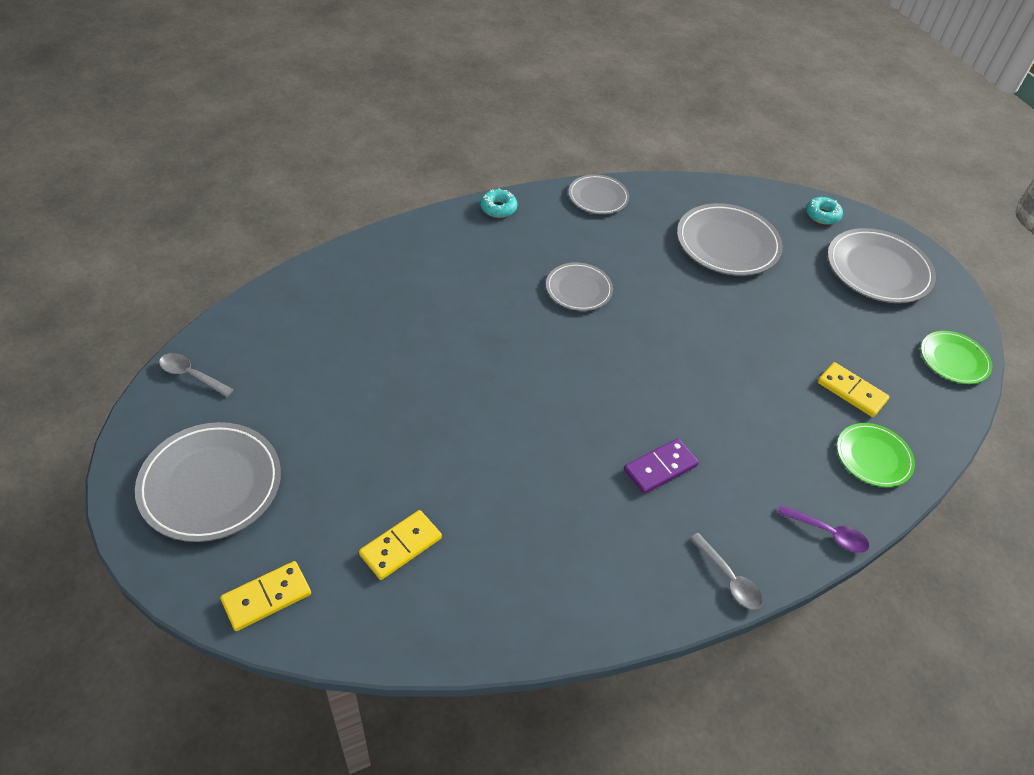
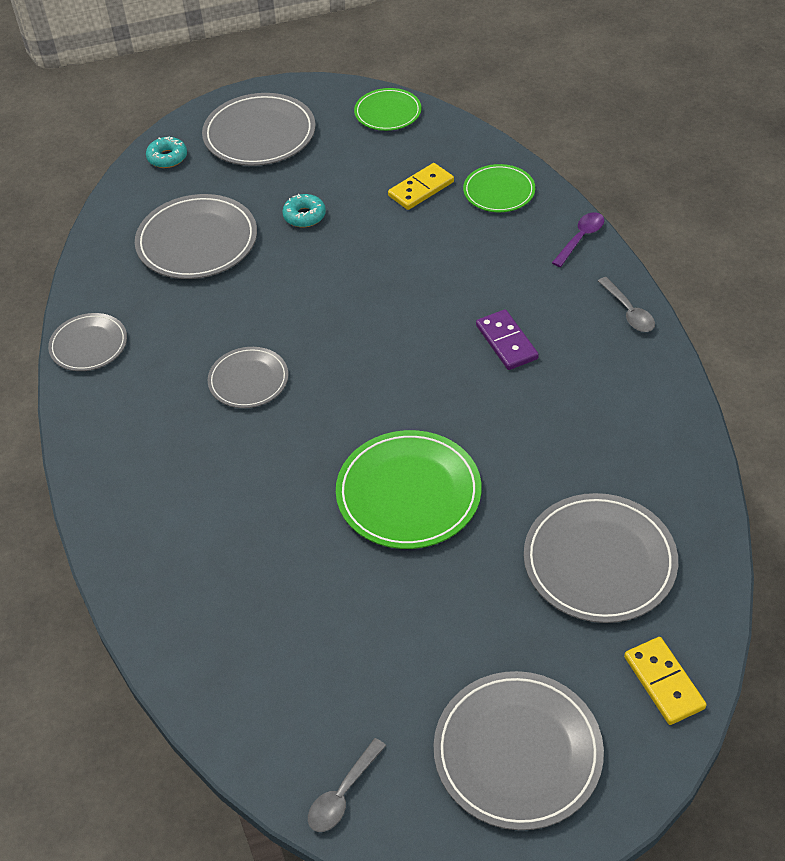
camera: 75 degrees left, 0 degrees up
yellow domino [359,510,442,580] -> grey plate [524,493,678,623]
turquoise donut [480,189,518,218] -> turquoise donut moved to [282,194,326,227]
grey spoon [690,533,763,610] -> grey spoon turned 90 degrees clockwise [598,277,655,332]
none -> green plate [336,430,482,549]

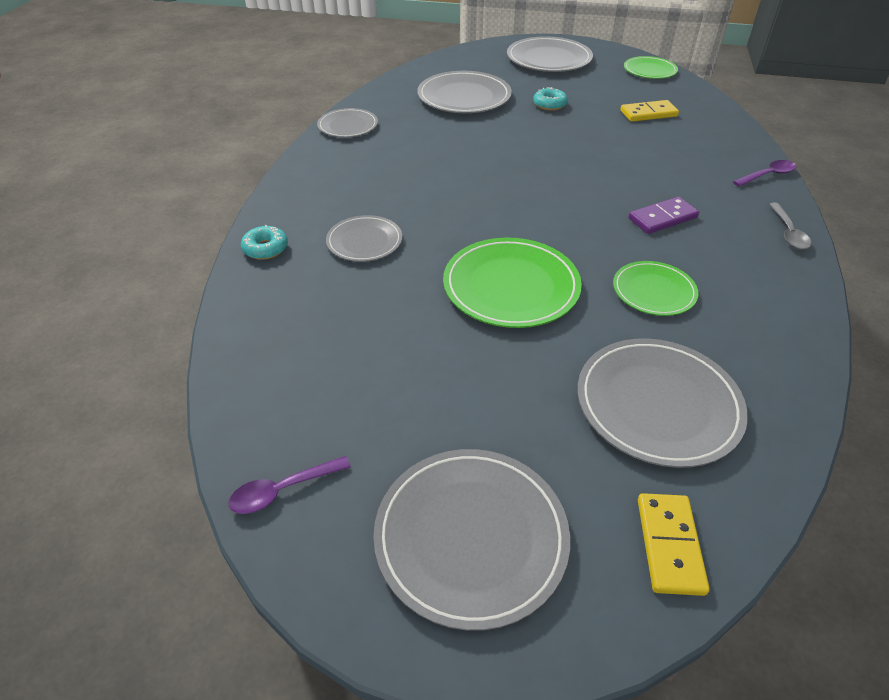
camera: 25 degrees right, 5 degrees down
turquoise donut [146,137,187,168] -> turquoise donut moved to [241,225,288,260]
grey plate [208,347,288,408] -> grey plate moved to [326,215,402,262]
grey spoon [308,738,386,832] -> purple spoon [229,456,351,514]
green plate [463,164,535,212] -> green plate moved to [613,261,699,316]
purple domino [476,310,539,370] -> purple domino turned 60 degrees clockwise [629,197,699,234]

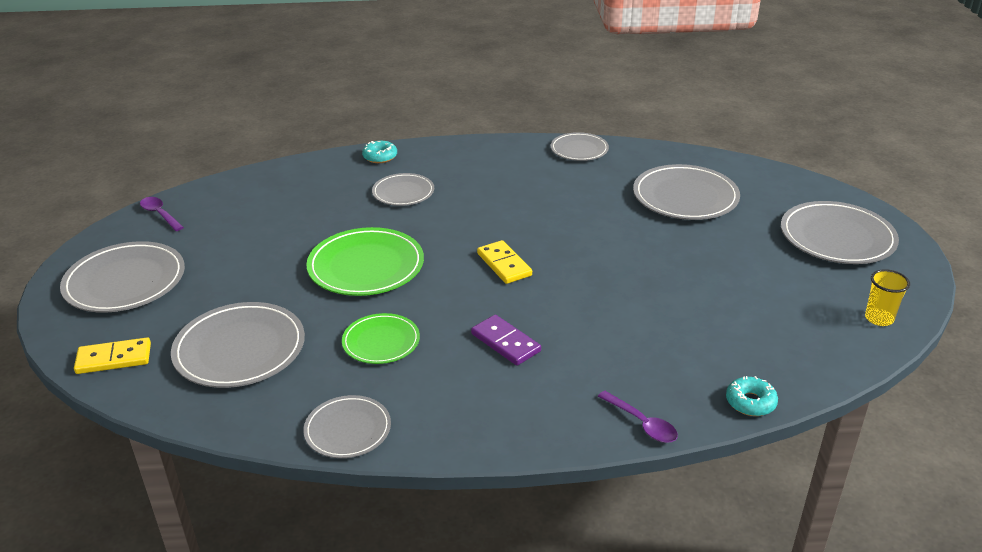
camera: 75 degrees right, 10 degrees down
turquoise donut [533,87,568,111] -> turquoise donut moved to [726,376,778,416]
yellow domino [620,100,679,122] -> yellow domino moved to [477,240,532,284]
green plate [624,56,678,79] -> yellow cup [865,269,910,326]
grey spoon [769,203,811,250] -> none
none -> grey plate [303,395,391,458]

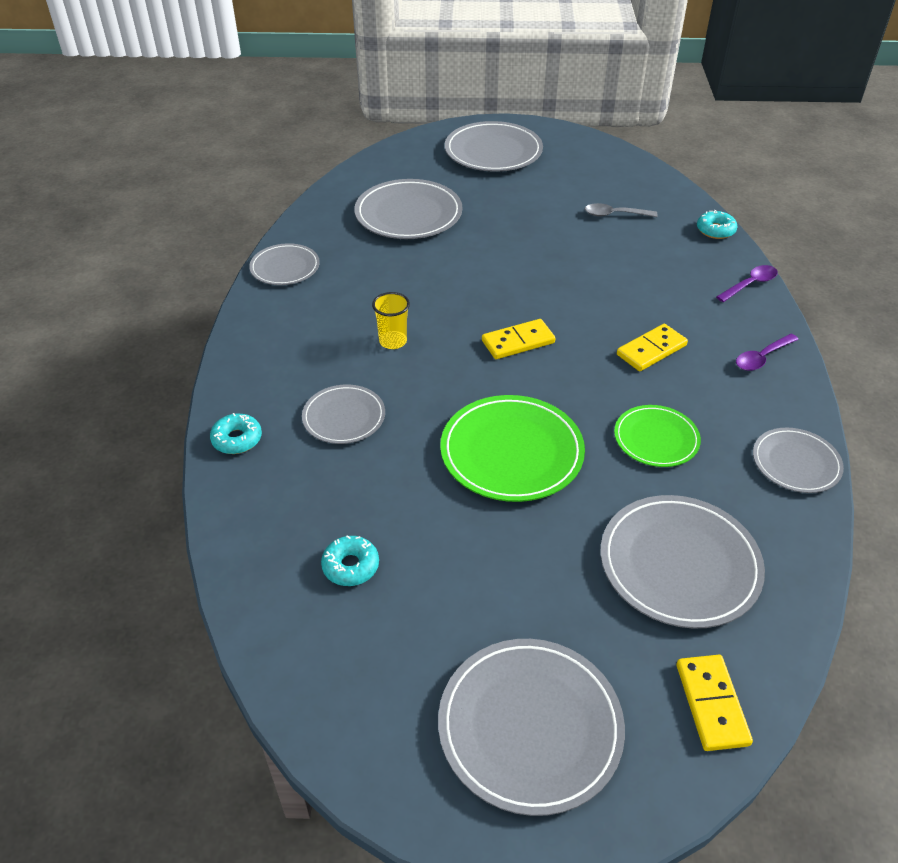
camera: 85 degrees left, 10 degrees up
purple spoon [140,197,184,231] -> purple spoon moved to [736,334,799,371]
purple domino [471,315,541,366] -> yellow domino [617,324,688,371]
yellow cup [865,269,910,326] -> yellow cup moved to [372,292,410,349]
none -> turquoise donut [321,535,379,586]
none -> grey spoon [585,203,657,217]

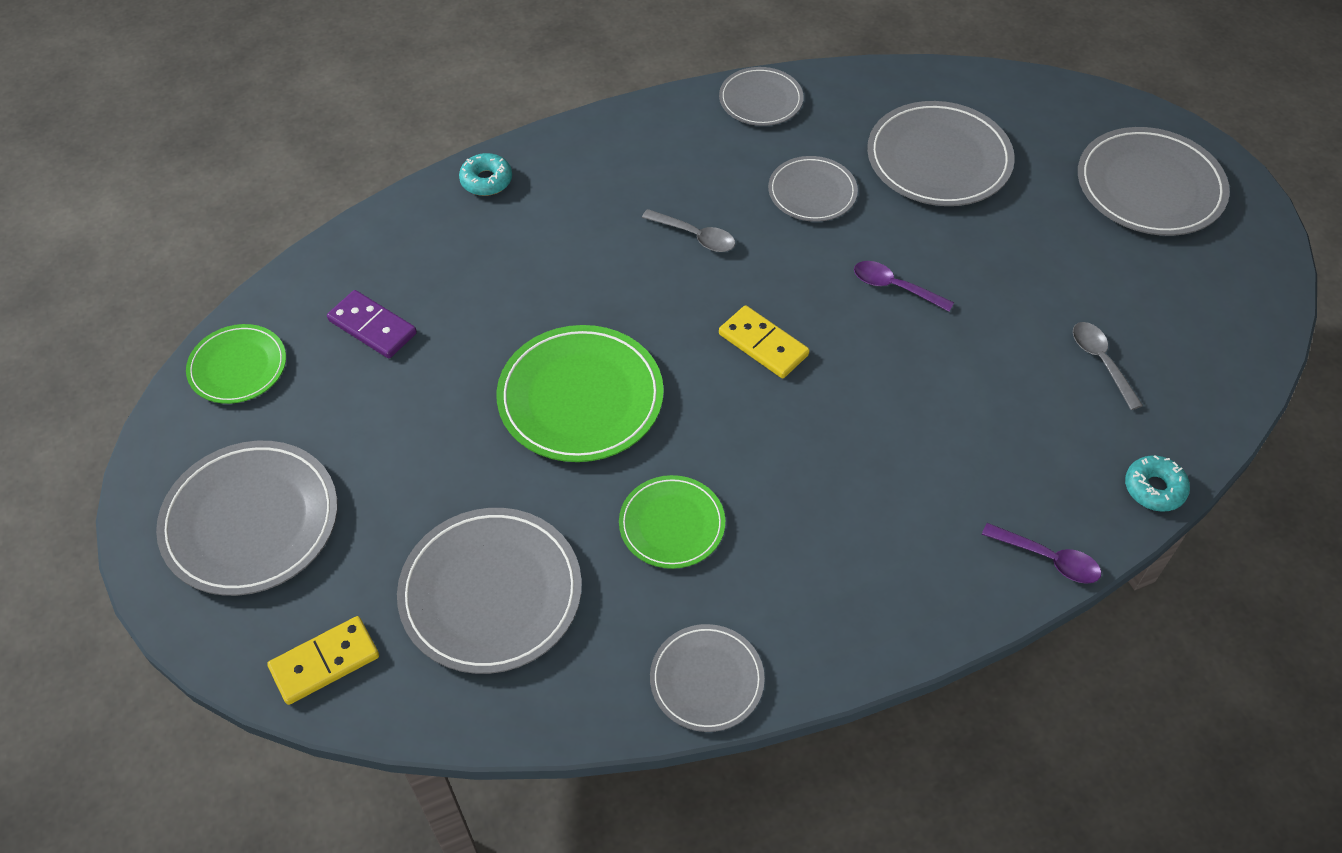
camera: 65 degrees right, 10 degrees up
grey plate [302,385,385,444] -> grey plate moved to [768,156,858,222]
turquoise donut [321,535,379,586] -> purple domino [327,290,417,358]
yellow cup [372,292,410,349] -> grey spoon [642,209,735,252]
yellow domino [617,324,688,371] -> none
purple spoon [736,334,799,371] -> purple spoon moved to [854,261,954,312]
none -> green plate [186,324,286,404]

